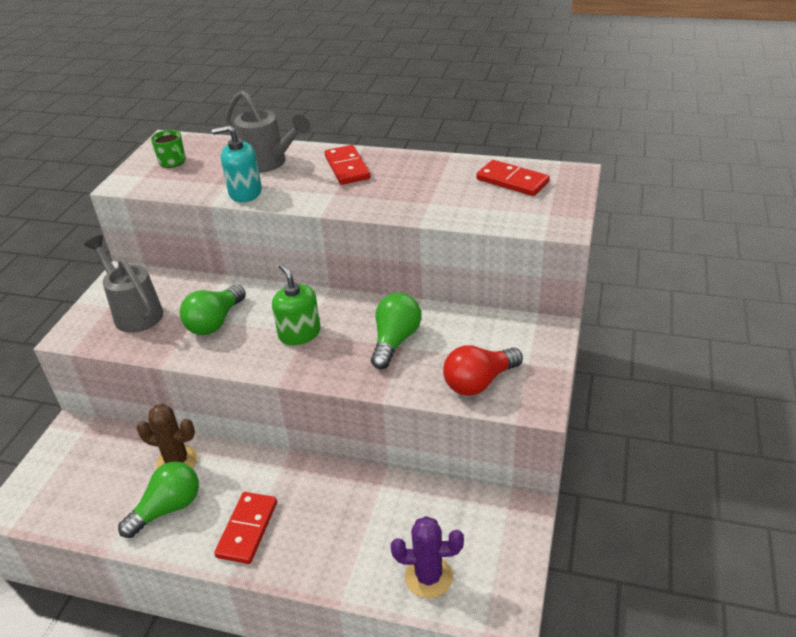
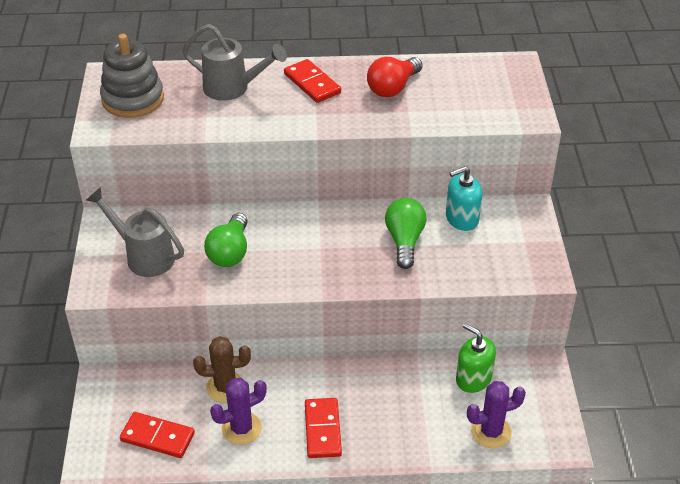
camera: 20 degrees left, 5 degrees up
green light bulb [118,461,199,538] -> purple cactus [210,378,267,445]
green mug [151,130,186,168] -> grey stacking toy [100,34,164,118]
turquoise soap dispenser [212,125,262,202] -> turquoise soap dispenser moved to [446,166,482,231]
green soap dispenser [272,264,321,345] -> green soap dispenser moved to [456,323,496,393]
red light bulb [443,345,523,396] -> red light bulb moved to [367,57,423,97]
red domino [476,160,550,196] -> red domino moved to [120,412,195,458]

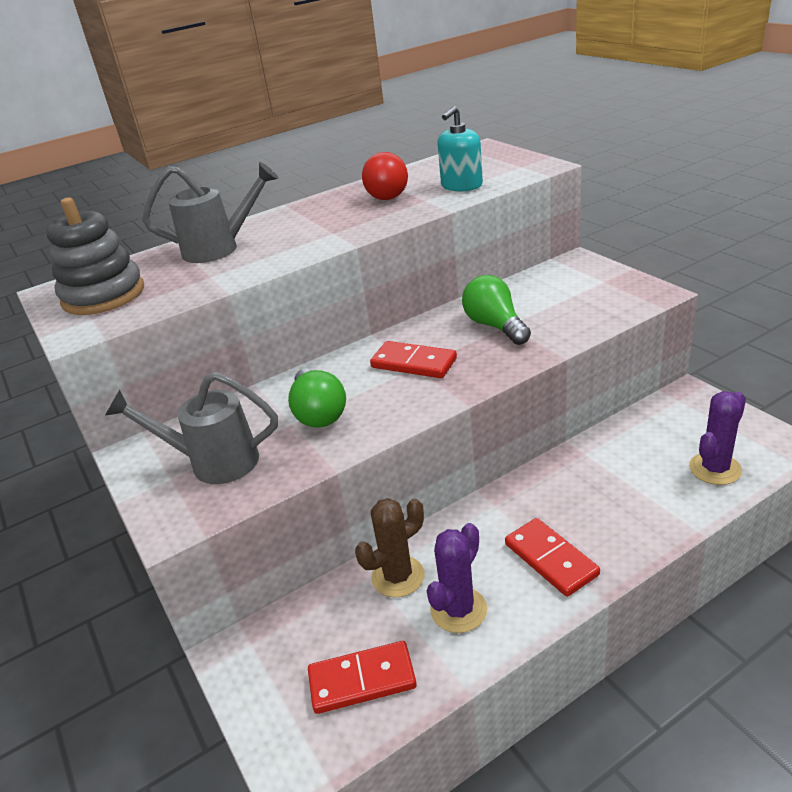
camera: 25 degrees left, 10 degrees down
red domino [284,59,341,103] -> red domino moved to [370,341,457,378]
turquoise soap dispenser [446,166,482,231] -> turquoise soap dispenser moved to [437,106,483,192]
green soap dispenser [456,323,496,393] -> none

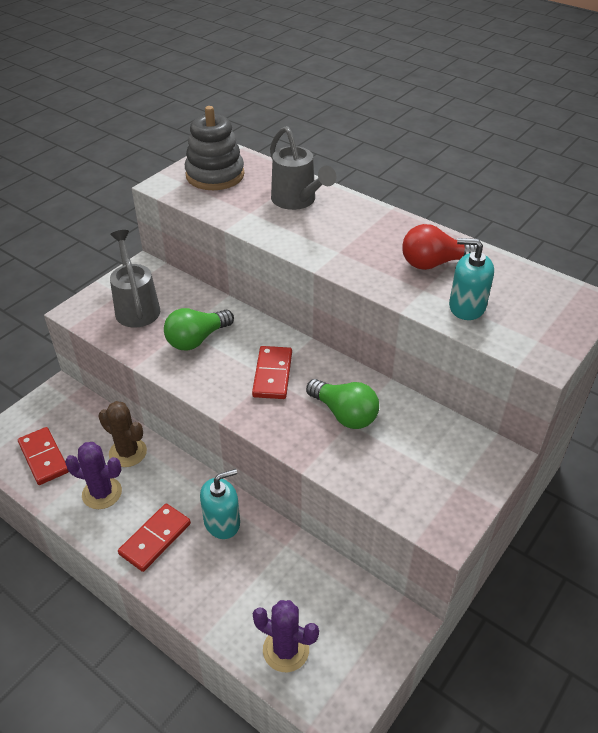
camera: 65 degrees right, 10 degrees up
green light bulb [462,275,531,345] -> green light bulb turned 90 degrees clockwise [306,379,379,429]
none -> turquoise soap dispenser [200,469,240,539]

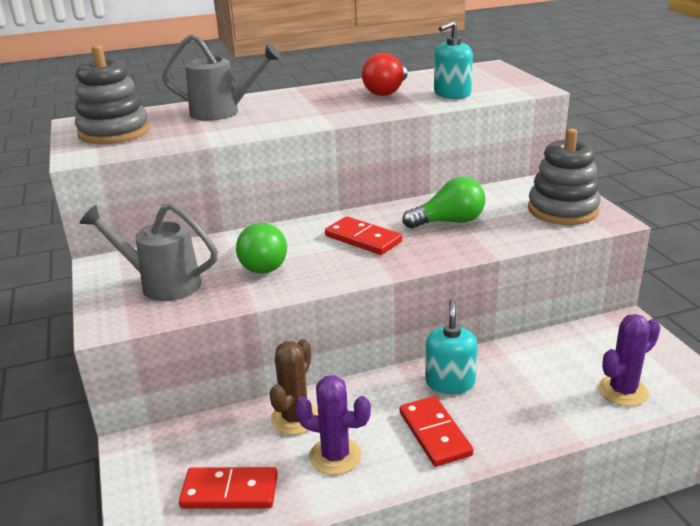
camera: 55 degrees left, 15 degrees down
purple cactus [65,442,122,509] -> purple cactus turned 60 degrees clockwise [295,375,371,475]
brown cactus [98,401,147,467] -> brown cactus turned 45 degrees counterclockwise [269,339,318,435]
none -> grey stacking toy [528,128,601,225]

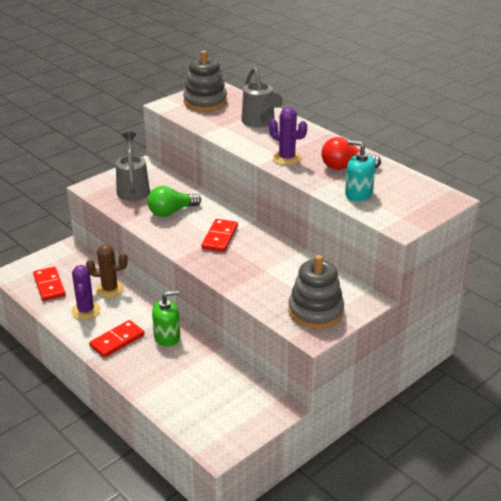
camera: 65 degrees right, 5 degrees up
green light bulb [403,177,485,229] -> none
turquoise soap dispenser [425,299,478,394] -> green soap dispenser [152,291,180,347]
purple cactus [598,314,661,406] -> purple cactus moved to [269,107,307,165]

